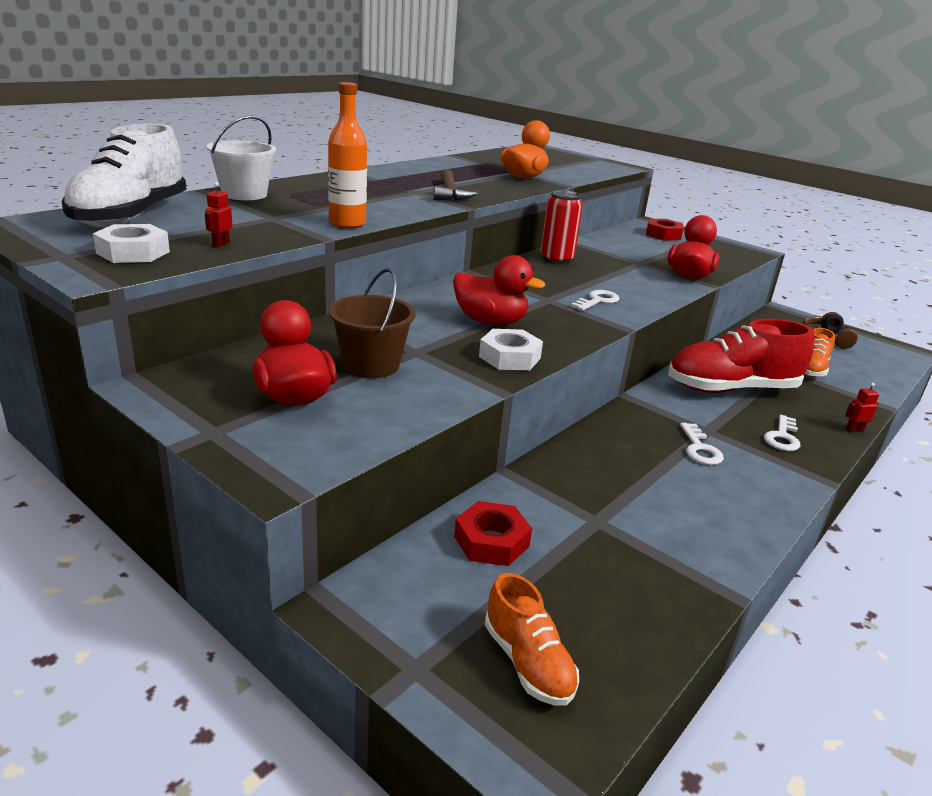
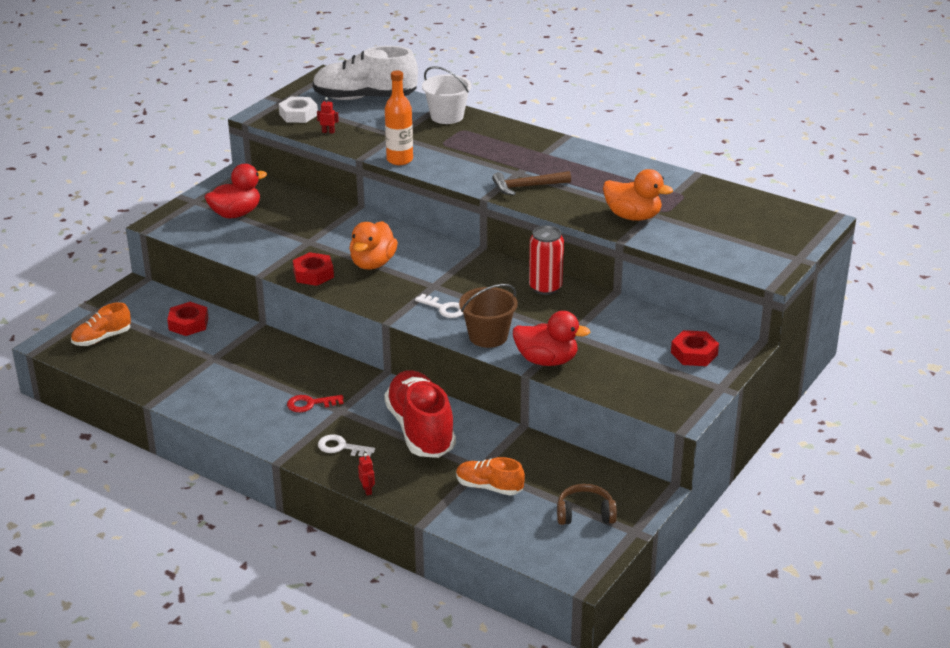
camera: 85 degrees right, 5 degrees up
brown bucket [329,268,416,378] -> brown bucket moved to [459,284,518,348]
red duck [453,255,545,325] -> orange duck [349,221,398,269]
white nut [479,329,543,370] -> red nut [293,252,334,286]
white key [680,423,724,465] -> red key [287,395,344,412]

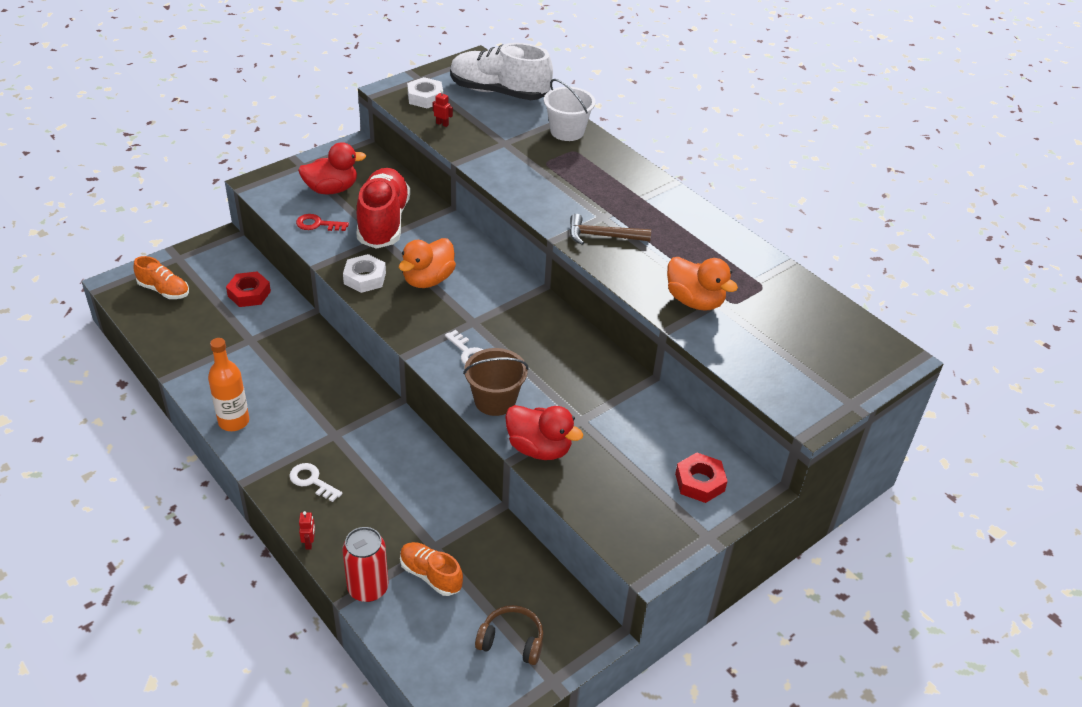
camera: 15 degrees right, 10 degrees up
orange shoe [71,302,131,346] -> orange shoe turned 135 degrees counterclockwise [133,256,189,299]
red key [287,395,344,412] -> red key moved to [296,214,349,231]
red nut [293,252,334,286] -> white nut [343,254,386,293]
red shoe [384,370,456,458] -> red shoe moved to [356,168,410,249]
orange bottle [385,70,413,165] -> orange bottle moved to [208,338,249,431]
red can [529,226,564,295] -> red can moved to [342,527,388,602]

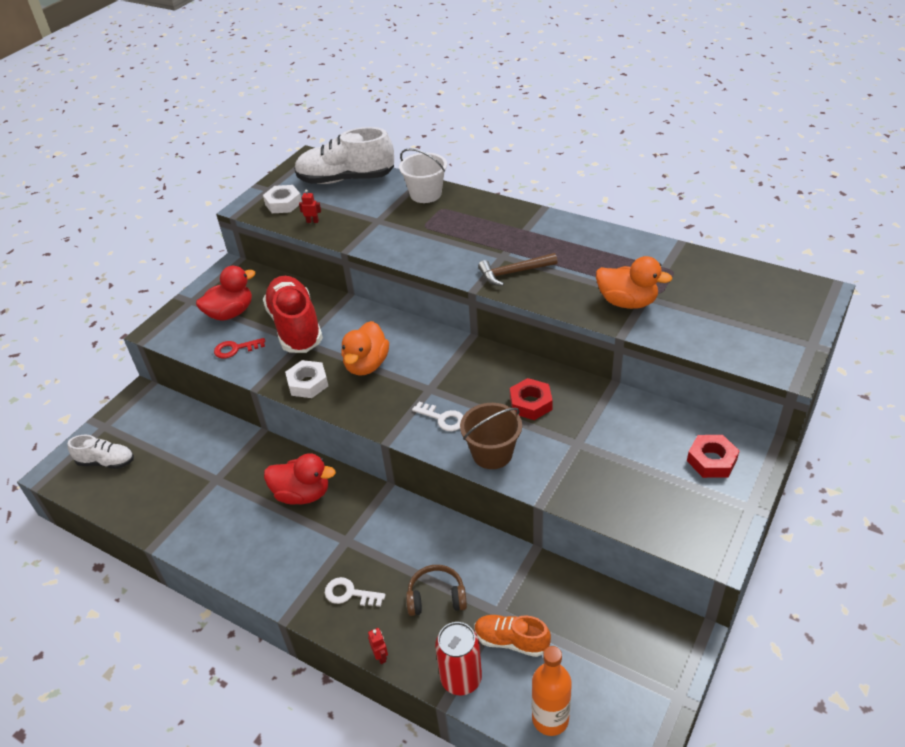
camera: 15 degrees left, 0 degrees up
orange shoe [133,256,189,299] -> white shoe [68,435,134,469]
orange bottle [208,338,249,431] -> orange bottle moved to [532,646,572,736]
red nut [226,271,271,307] -> red nut moved to [510,378,553,420]
brown headphones [475,605,543,665] -> brown headphones moved to [406,565,467,616]
red duck [505,405,584,460] -> red duck moved to [264,453,336,505]

